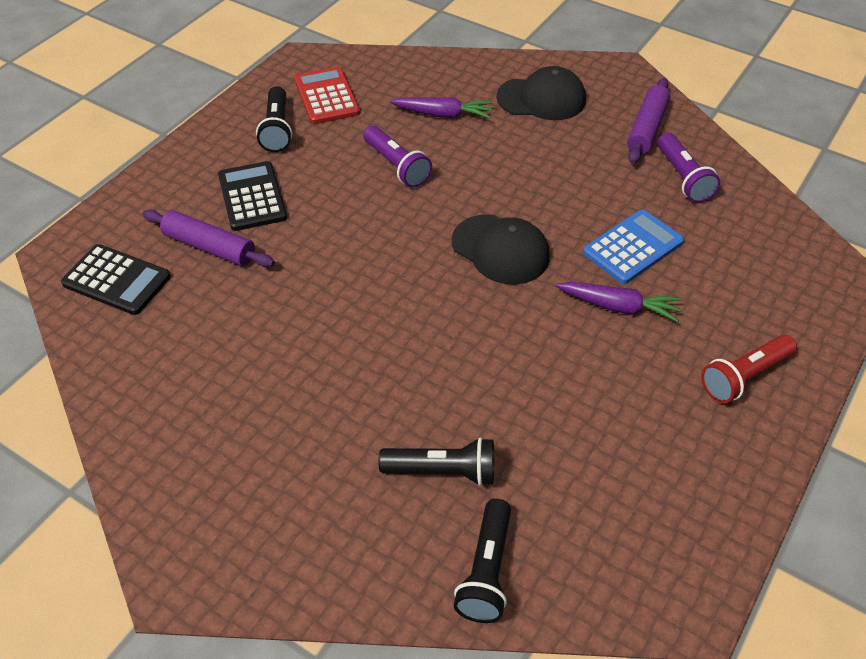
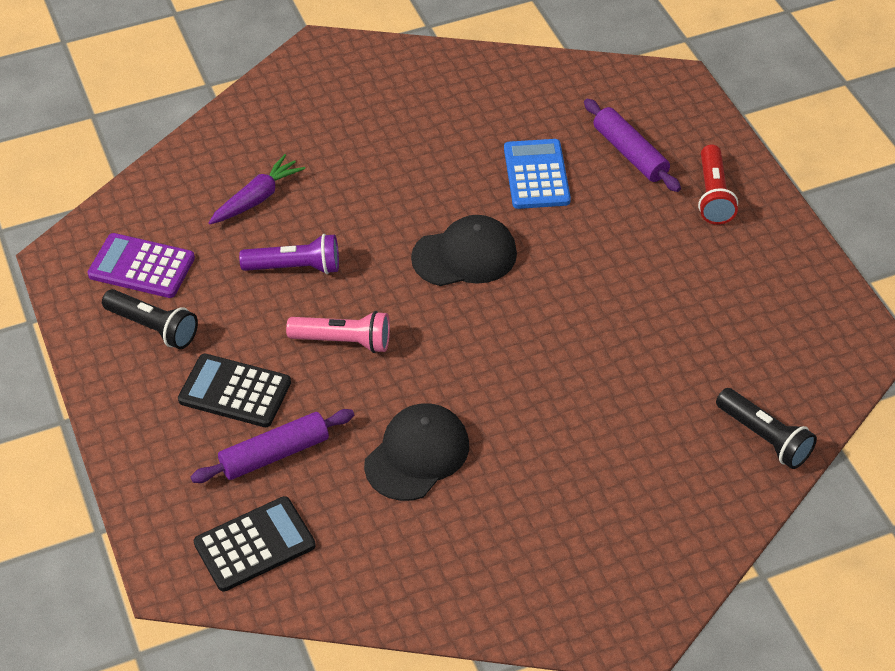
camera: 55 degrees left, 0 degrees up
red calculator [294,66,360,124] -> purple calculator [88,233,195,298]
black flashlight [378,437,494,486] -> none
black cap [496,66,586,120] -> black cap moved to [364,403,469,501]
purple carrot [556,282,682,322] -> none
purple rolling pin [627,78,670,164] -> purple rolling pin moved to [584,99,681,192]
purple flashlight [658,133,720,203] -> none
none -> pink flashlight [286,311,390,353]

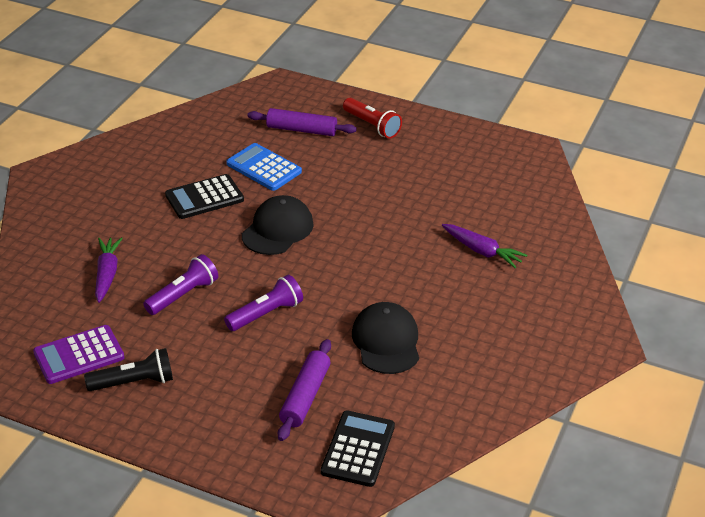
camera: 45 degrees left, 10 degrees down
black calculator [178,354,291,427] -> black calculator moved to [165,174,244,219]
pink flashlight [286,311,390,353] -> purple flashlight [224,275,303,331]
black flashlight [716,388,817,469] -> none
none -> purple carrot [442,224,527,268]

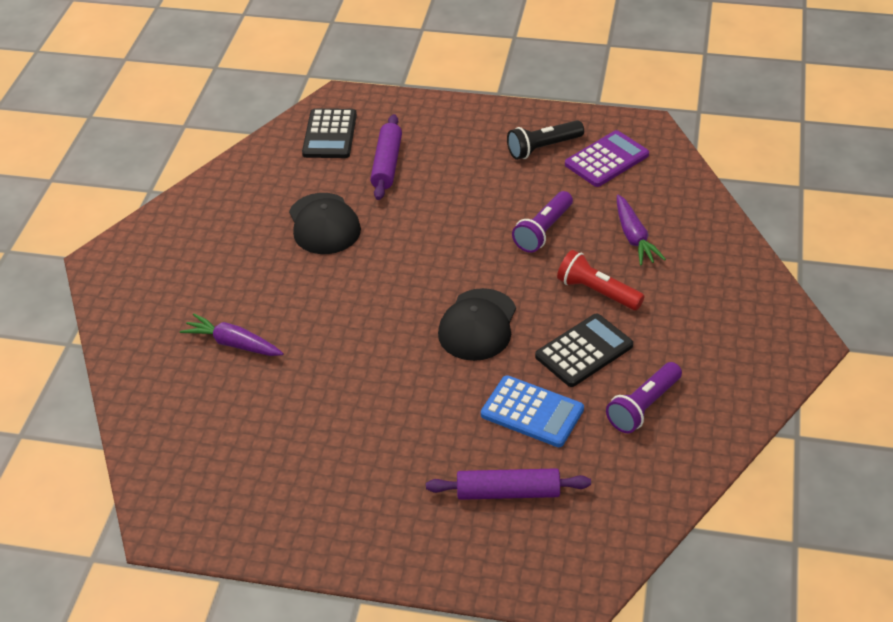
camera: 170 degrees right, 5 degrees up
purple flashlight [224,275,303,331] -> purple flashlight moved to [606,362,682,433]
red flashlight [343,98,402,139] -> red flashlight moved to [557,250,645,310]

